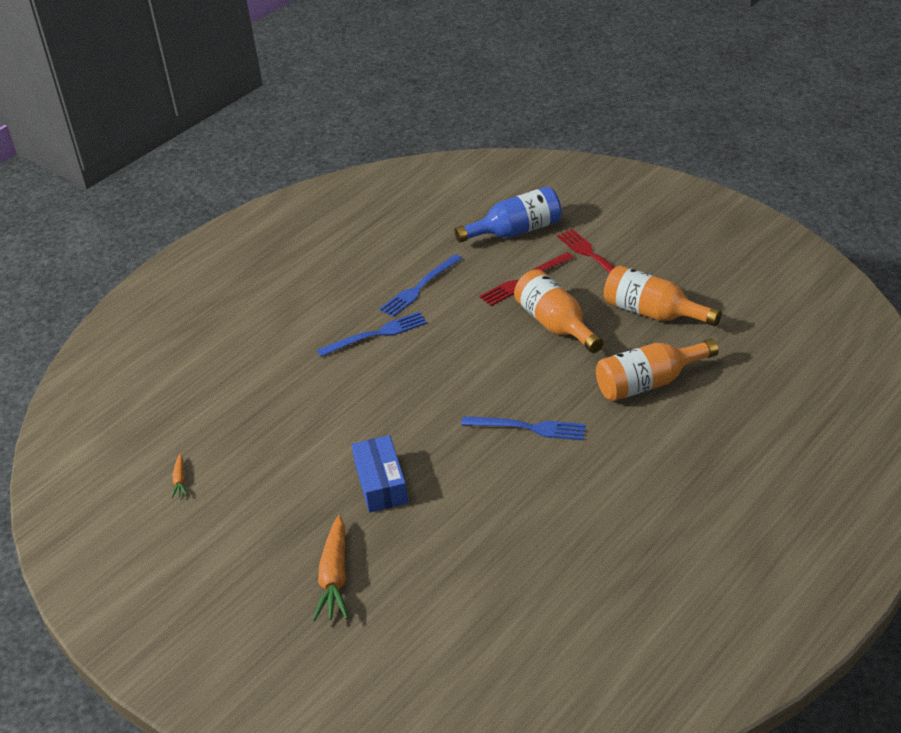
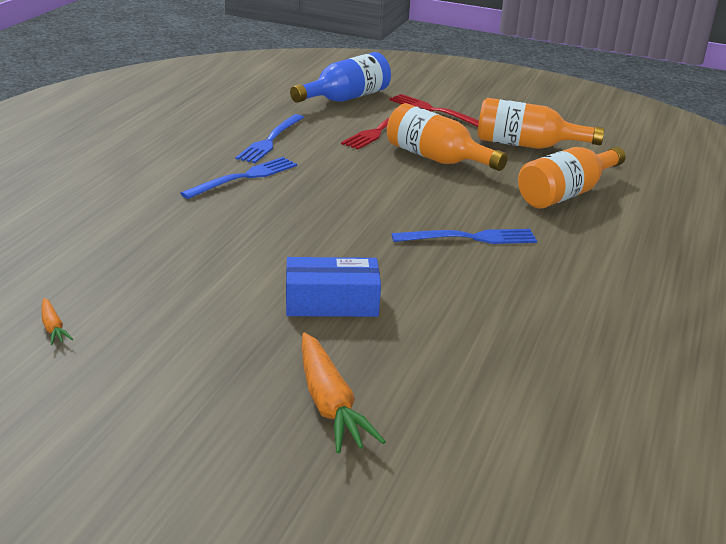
camera: 25 degrees left, 10 degrees down
blue box [352,435,408,513] -> blue box turned 60 degrees counterclockwise [286,257,381,317]

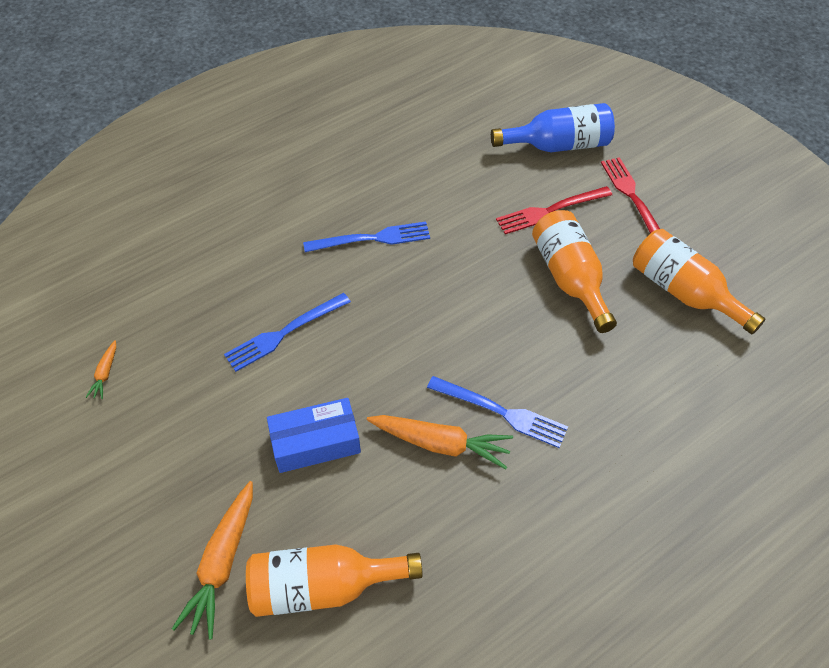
camera: 35 degrees right, 25 degrees up
blue fork [236,114,304,163] -> blue fork moved to [224,293,351,372]
blue box [286,257,381,317] -> blue box turned 45 degrees counterclockwise [267,398,361,473]
orange bottle [518,147,626,209] -> orange bottle moved to [246,544,423,617]
none -> orange carrot [367,415,513,469]

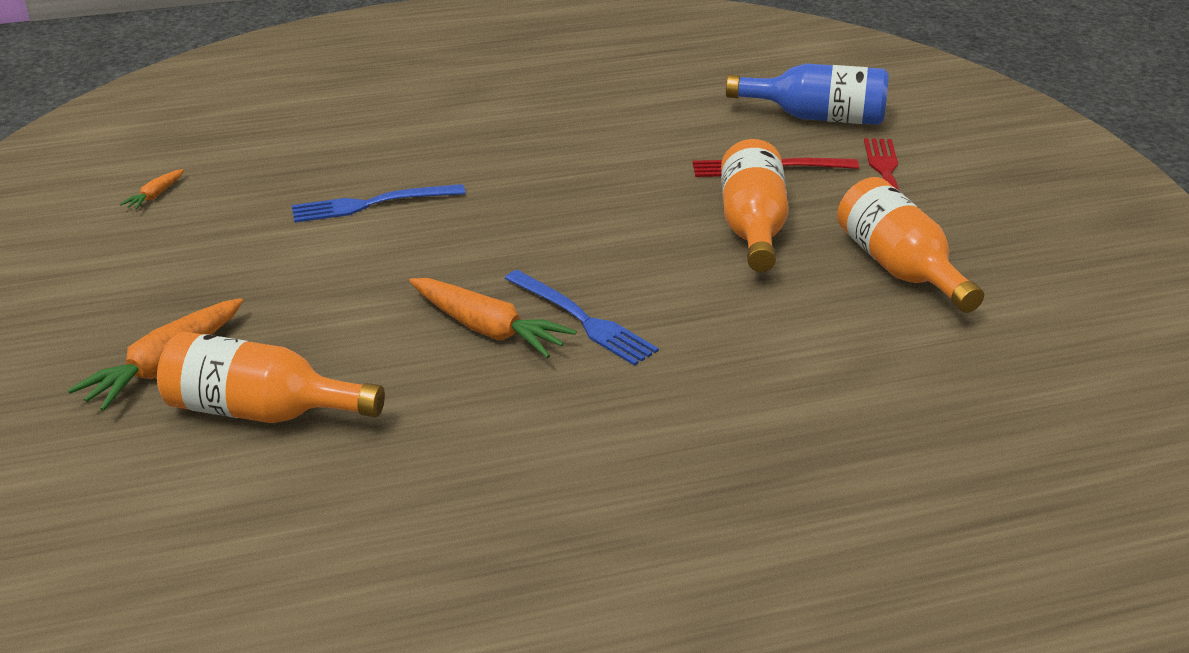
camera: 20 degrees right, 20 degrees down
blue box [267,398,361,473] -> none
blue fork [303,222,430,252] -> none

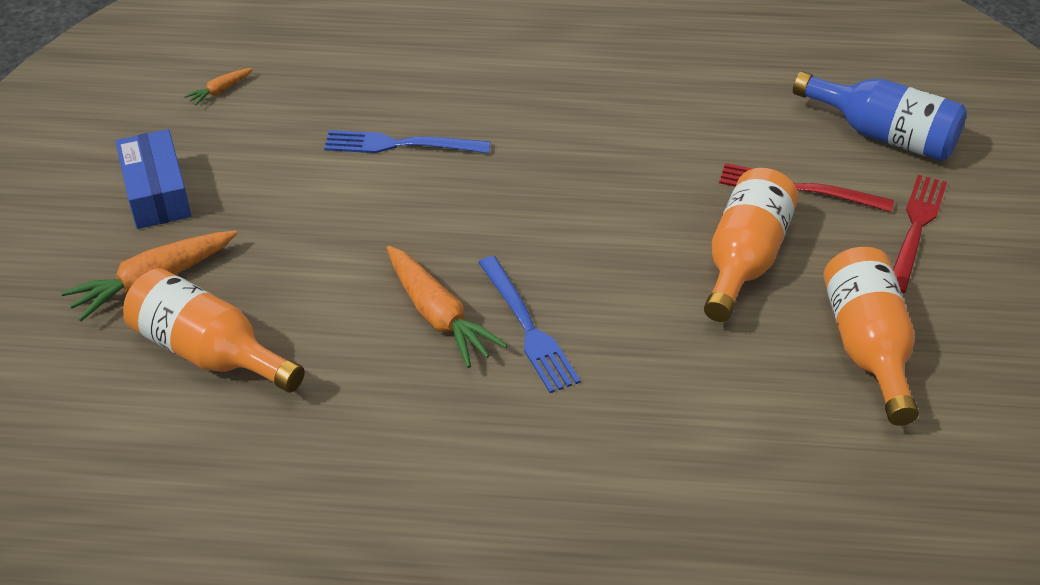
camera: 20 degrees right, 10 degrees up
none -> blue box [116,129,191,229]

